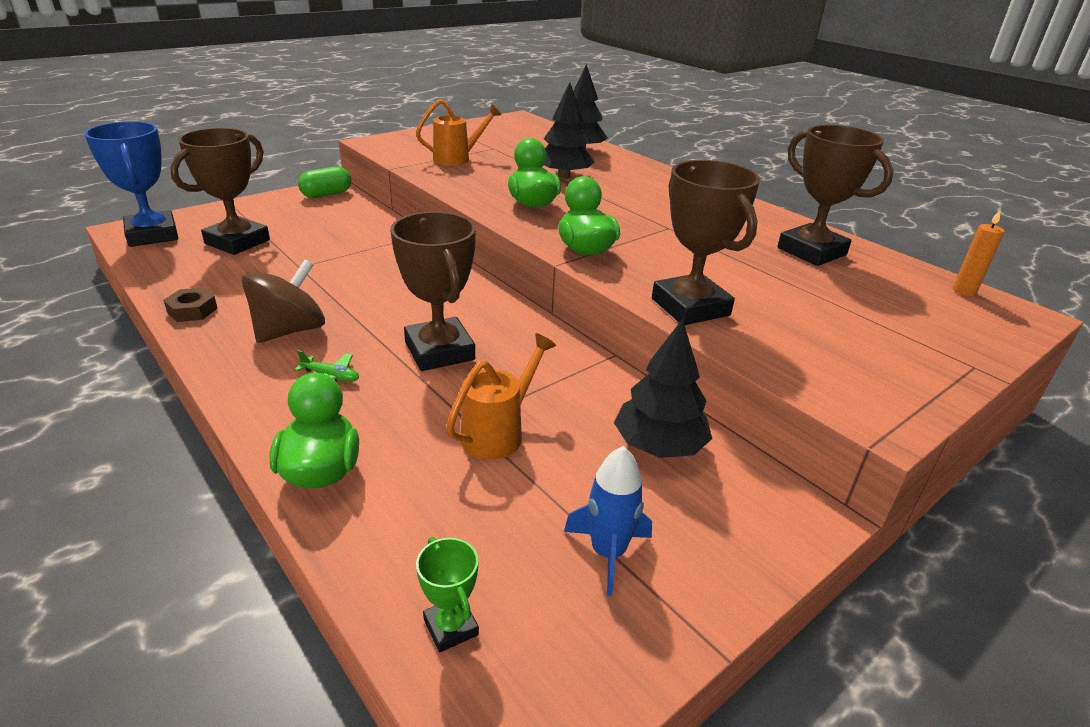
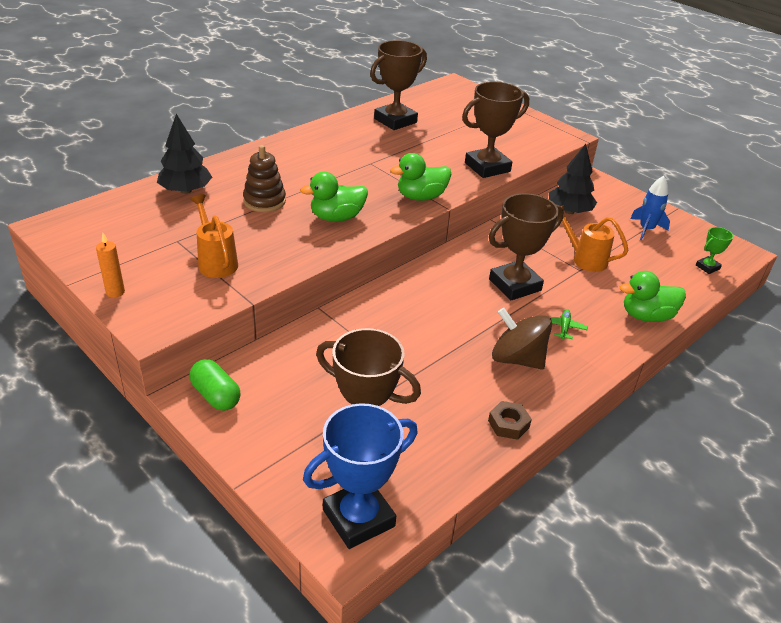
camera: 95 degrees left, 5 degrees up
black tree [544,82,594,179] -> brown stacking toy [243,145,286,212]
orange candle [953,210,1005,296] -> orange candle moved to [96,233,125,298]

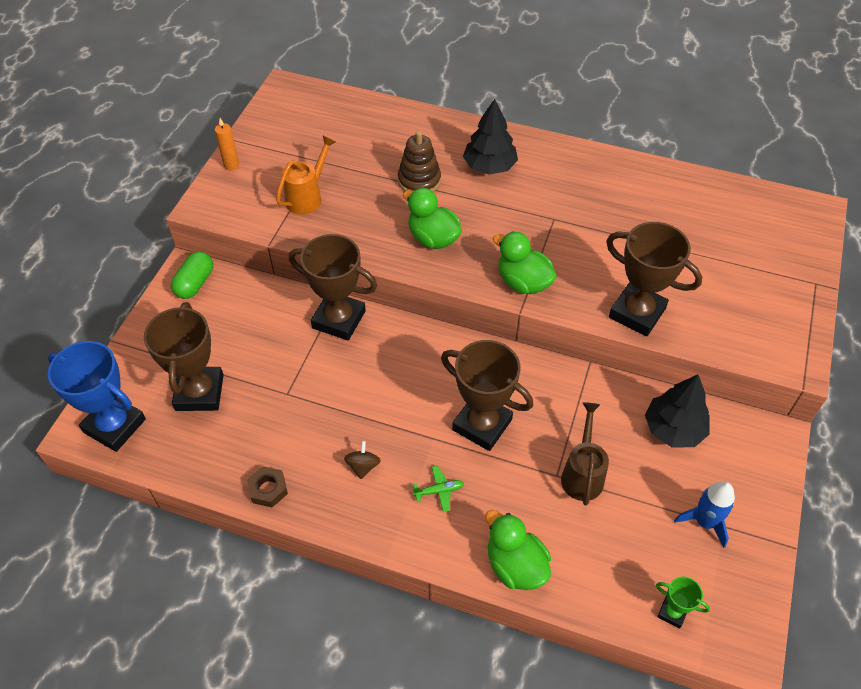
camera: 65 degrees right, 15 degrees up
black tree [157,114,212,194] -> black tree moved to [463,99,518,175]
brown trophy [370,40,427,130] -> brown trophy moved to [289,234,377,340]
brown spinning top [492,308,552,370] -> brown spinning top [344,441,381,479], size x0.50
orange watering can [561,205,629,272] -> brown watering can [561,402,609,506]

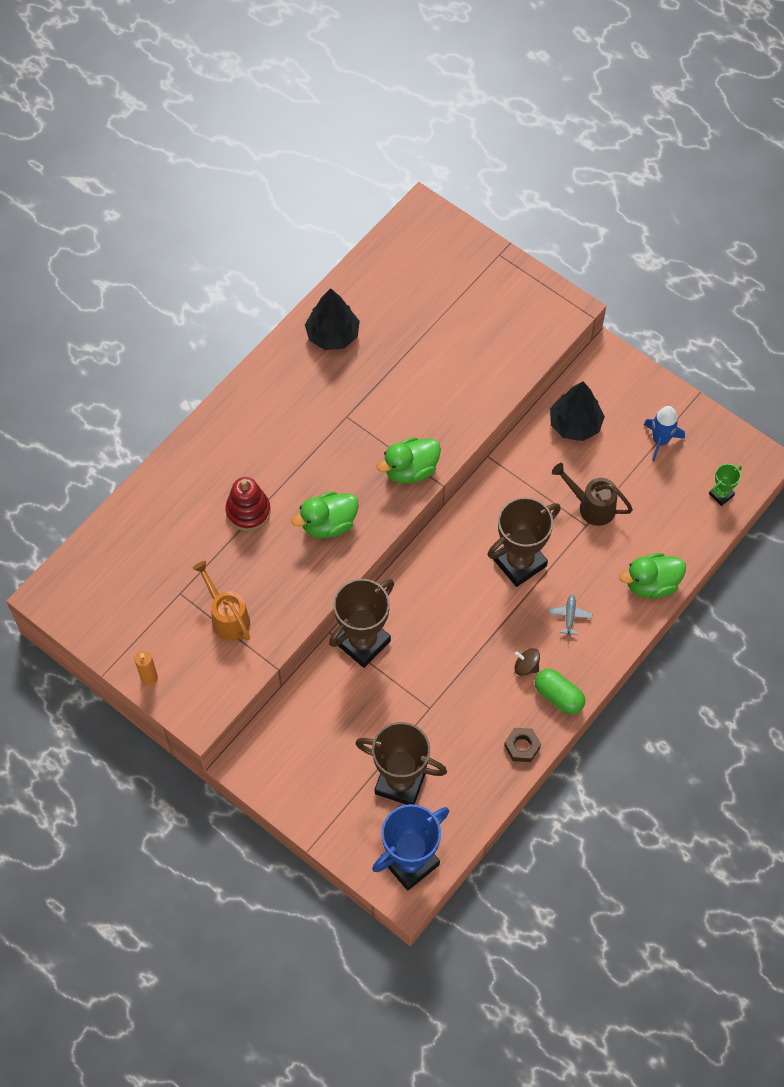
camera: 70 degrees left, 10 degrees up
green capsule [171,251,213,299] -> green capsule moved to [535,669,585,715]
brown stacking toy [398,131,441,192] -> red stacking toy [225,477,271,531]
green plane [413,466,464,512] -> grey plane [548,595,592,636]
black tree [463,99,518,175] -> black tree moved to [305,288,360,350]
brown trophy [606,222,702,336] -> none

